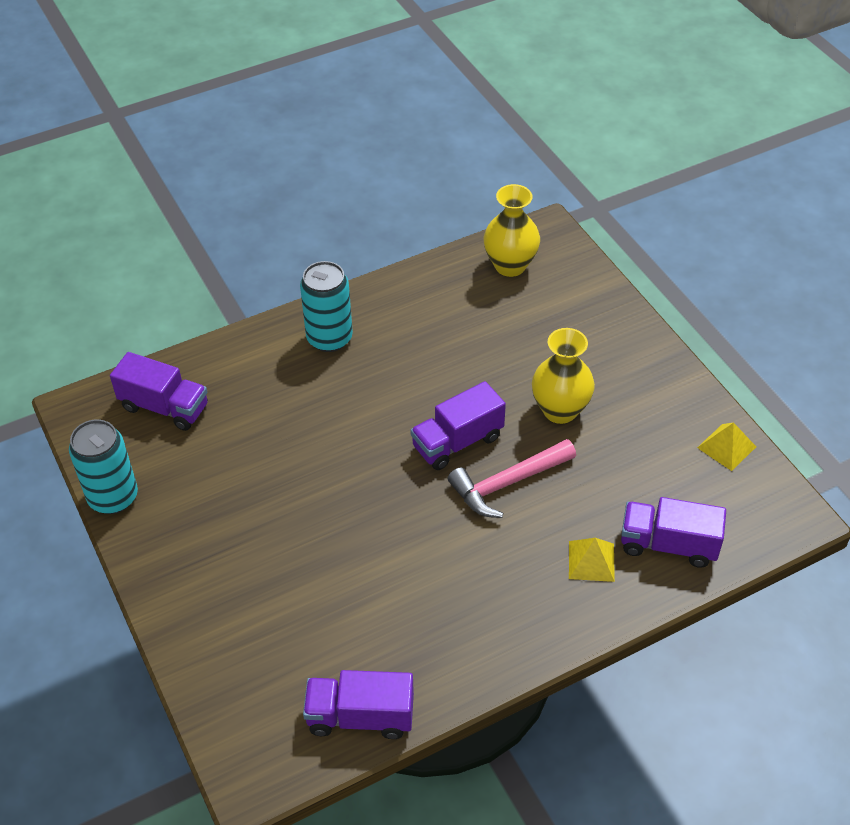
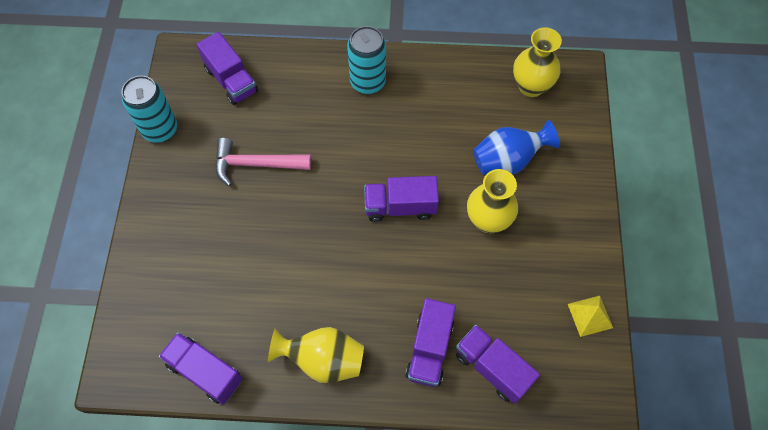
camera: 30 degrees right, 15 degrees up
pink hammer [448,439,576,518] -> pink hammer moved to [215,138,311,186]
yellow pyramid [569,538,615,582] -> purple truck [405,298,456,387]
none -> yellow vase [268,327,364,383]
none -> blue vase [473,120,560,175]

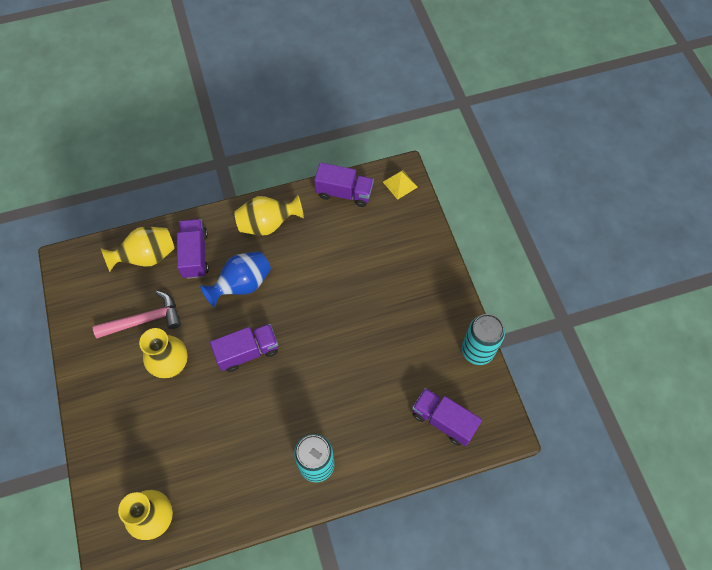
camera: 160 degrees right, 0 degrees up
pink hammer [215,138,311,186] -> pink hammer moved to [93,291,181,338]
purple truck [456,325,540,404] -> yellow vase [101,227,175,272]
blue vase [473,120,560,175] -> blue vase moved to [200,251,271,307]
yellow pyramid [568,296,613,337] -> yellow pyramid moved to [383,170,418,200]

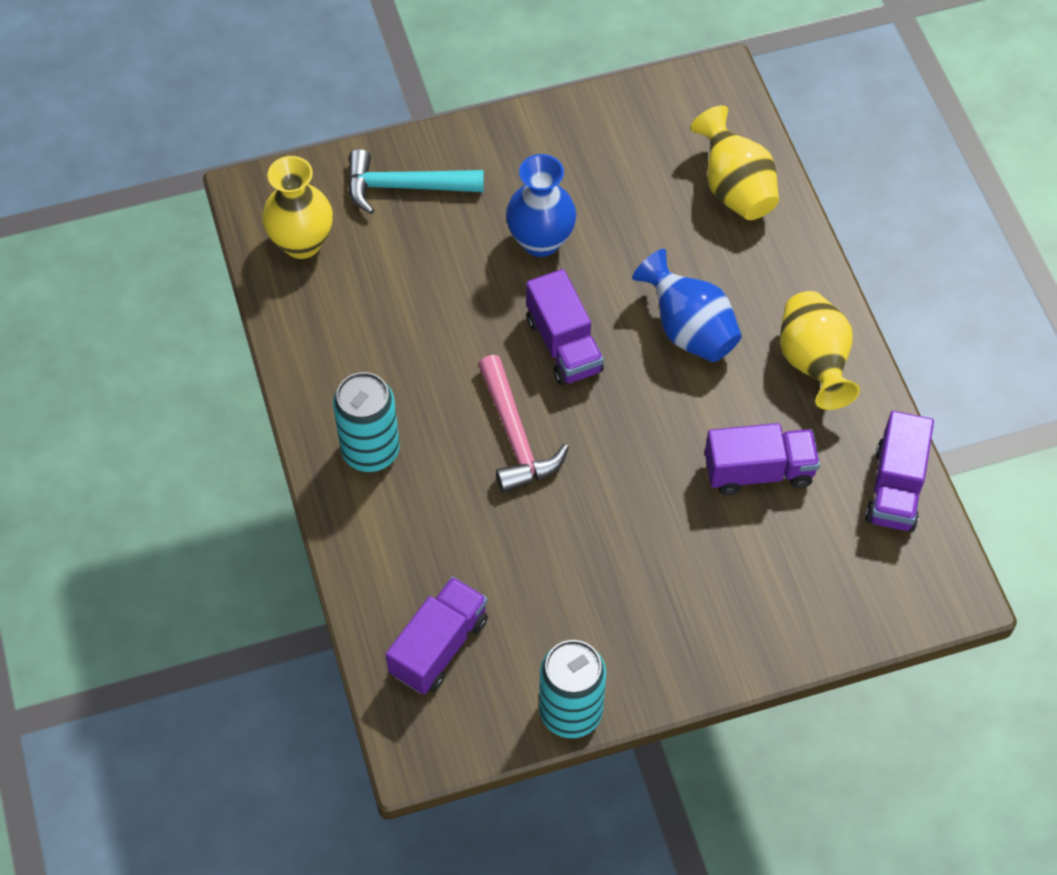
camera: 90 degrees right, 5 degrees down
pink hammer [93,291,181,338] -> pink hammer moved to [478,355,569,492]
yellow vase [139,328,188,379] -> blue vase [506,154,576,257]
purple truck [177,219,209,279] -> purple truck moved to [705,423,820,495]
yellow pyramid [383,170,418,200] -> none
none -> turquoise hammer [348,149,484,214]

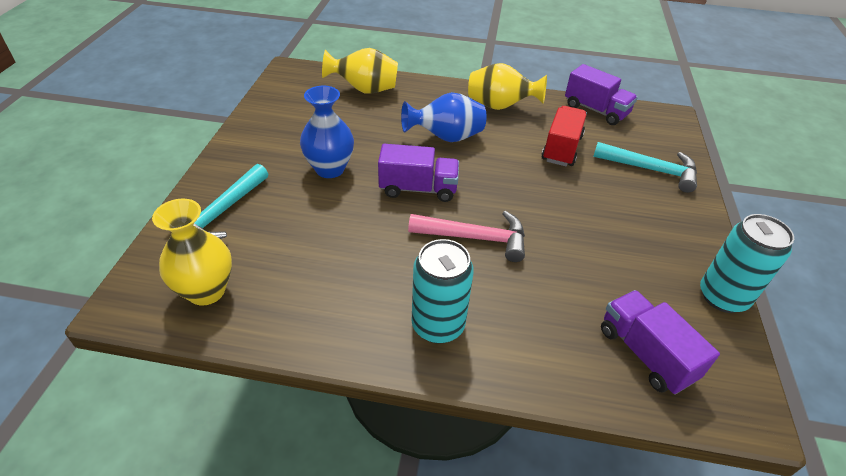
camera: 65 degrees left, 15 degrees down
purple truck [705,423,820,495] -> red truck [541,106,587,166]
none -> turquoise hammer [593,142,697,193]

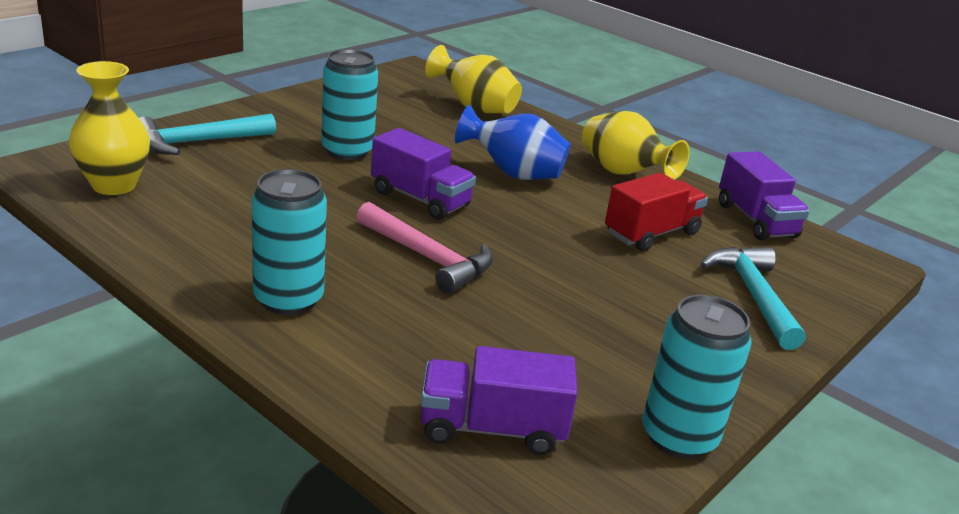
camera: 30 degrees right, 15 degrees down
blue vase [300,86,354,178] -> turquoise can [321,49,378,160]
turquoise hammer [593,142,697,193] -> turquoise hammer turned 150 degrees counterclockwise [700,247,806,350]
purple truck [601,290,720,395] -> purple truck turned 90 degrees counterclockwise [421,346,578,455]

